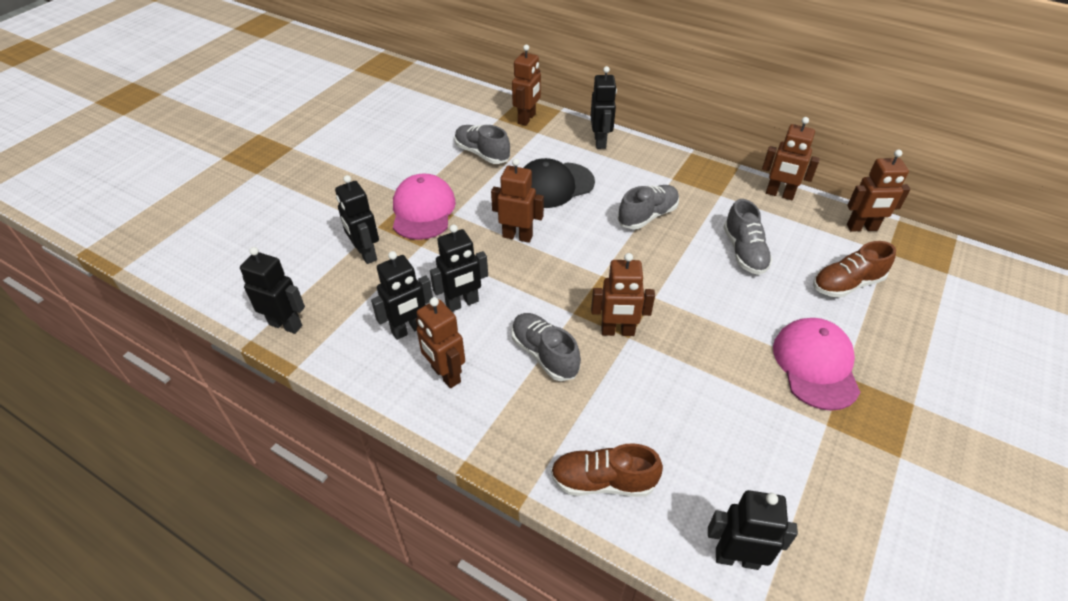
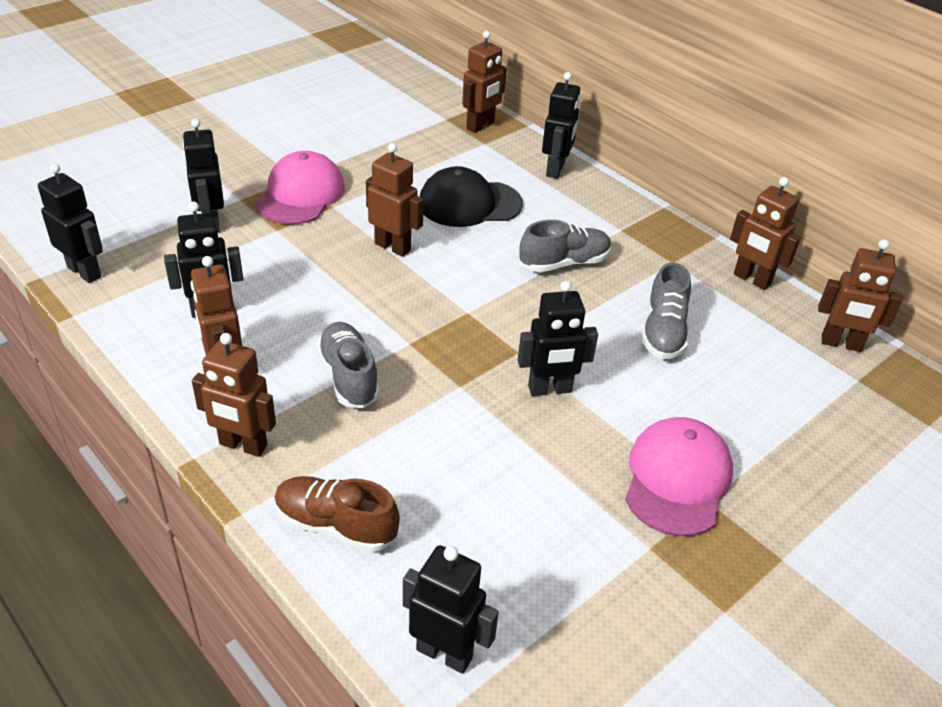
camera: 15 degrees right, 5 degrees down
black robot [430,225,488,312] -> black robot moved to [518,281,598,396]
grey shoe [455,125,510,164] -> none
brown robot [591,253,655,336] -> brown robot moved to [192,333,276,457]
brown shoe [813,241,896,298] -> none

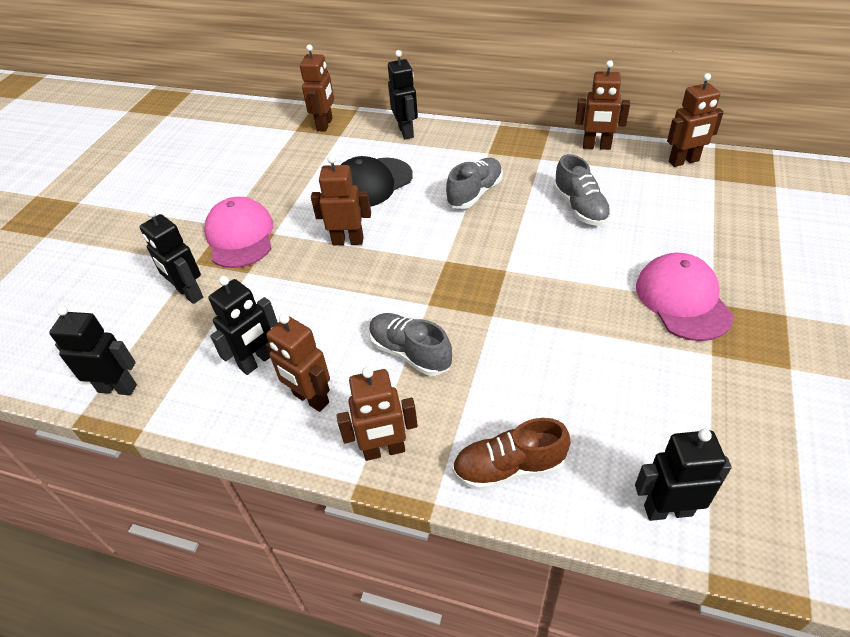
camera: 25 degrees left, 5 degrees up
black robot [518,281,598,396] -> none

